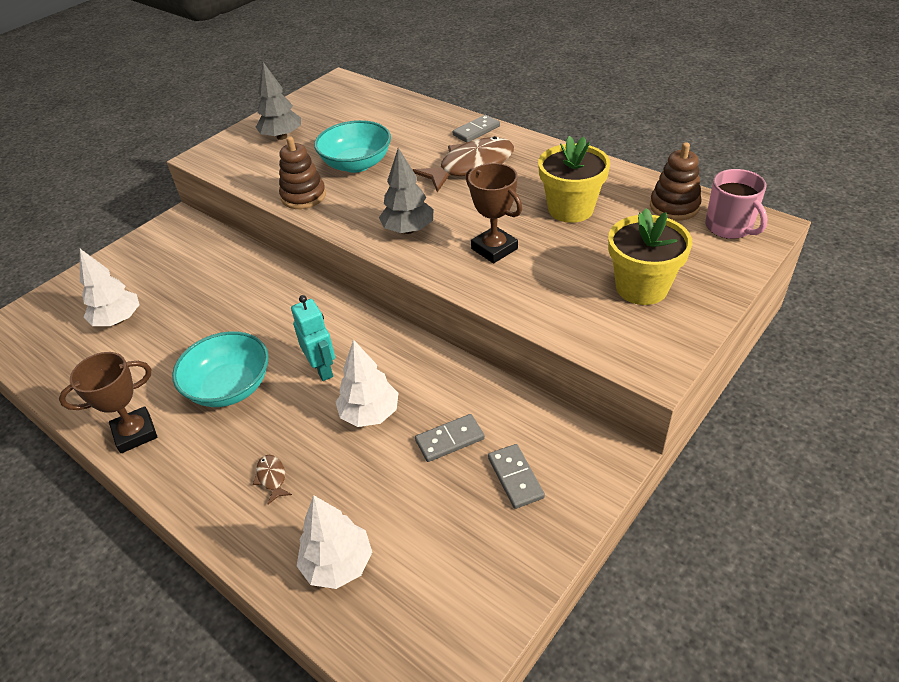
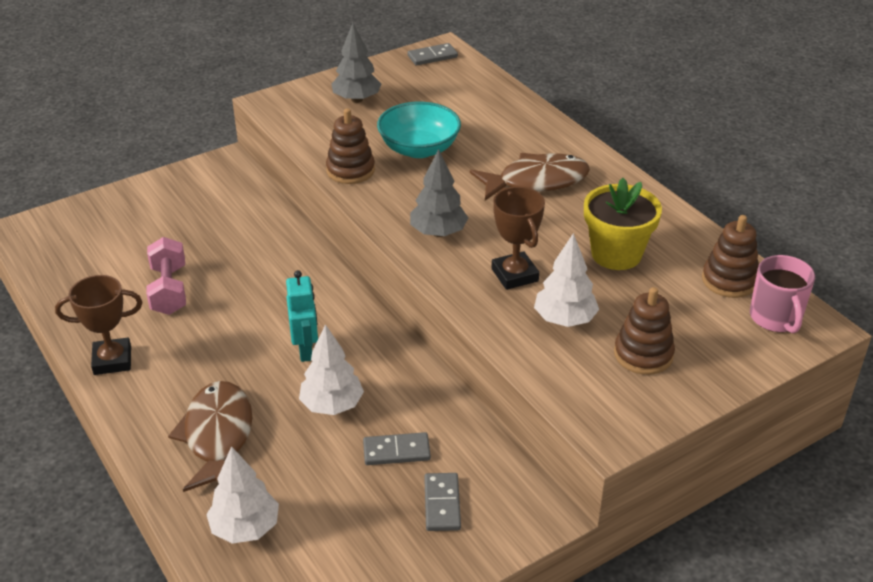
camera: 15 degrees right, 5 degrees down
white tree [80,249,140,326] -> white tree moved to [534,233,599,327]
turquoise bowl [172,331,269,407] -> none
brown fish [253,455,292,504] -> brown fish [168,381,252,492], size x2.47
grey domino [453,114,500,143] -> grey domino moved to [408,43,458,66]
yellow flower pot [608,208,692,305] -> brown stacking toy [614,287,675,375]
none -> pink dumbbell [146,237,186,315]

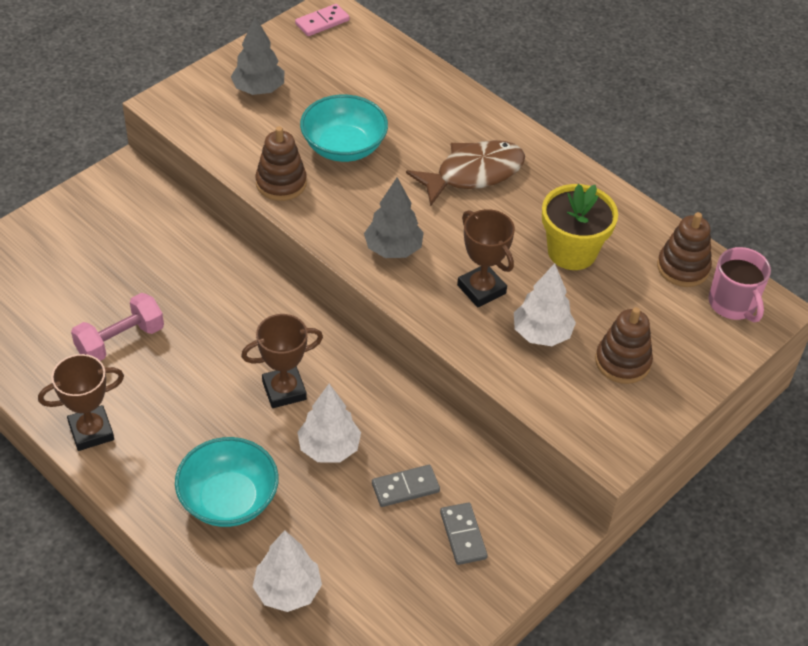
camera: 15 degrees left, 10 degrees up
pink dumbbell [146,237,186,315] -> pink dumbbell turned 75 degrees clockwise [71,293,164,361]
brown fish [168,381,252,492] -> turquoise bowl [175,437,279,527]
turquoise robot [286,270,318,362] -> brown trophy [241,314,323,408]
grey domino [408,43,458,66] -> pink domino [295,4,350,36]

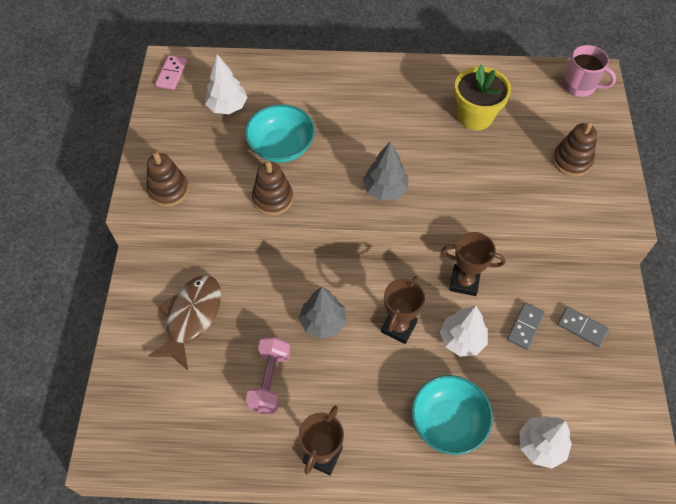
camera: 40 degrees left, 10 degrees up
grey tree [231,17,285,95] -> grey tree moved to [299,287,346,339]
brown fish [406,140,525,206] -> brown fish moved to [148,275,221,370]
brown trophy [457,209,515,308] -> brown trophy moved to [441,232,506,296]
white tree [514,263,576,346] -> white tree moved to [205,54,248,114]
brown stacking toy [657,212,712,287] -> brown stacking toy moved to [147,152,189,207]

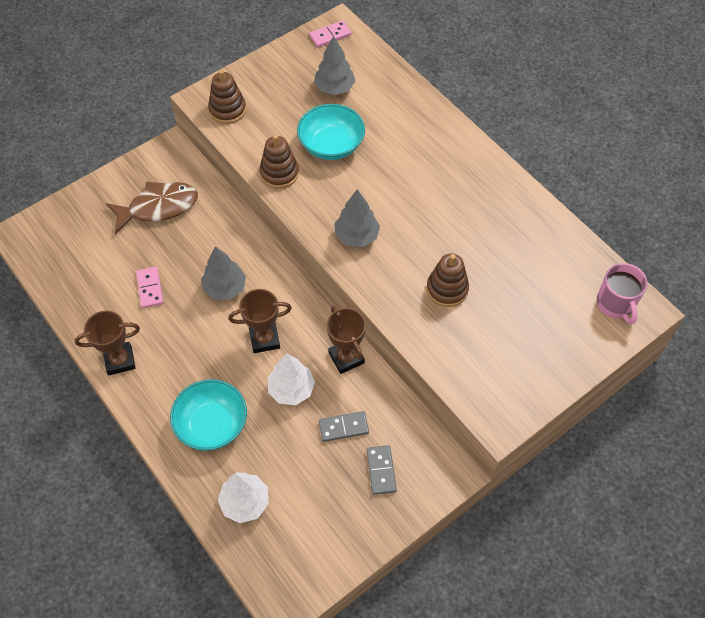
camera: 50 degrees right, 0 degrees up
white tree [205,54,248,114] -> grey tree [314,36,356,95]
pink dumbbell [245,337,290,413] -> pink domino [136,267,163,308]
yellow flower pot [454,65,511,130] -> none
brown stacking toy [552,122,597,177] -> brown stacking toy moved to [426,253,469,307]

